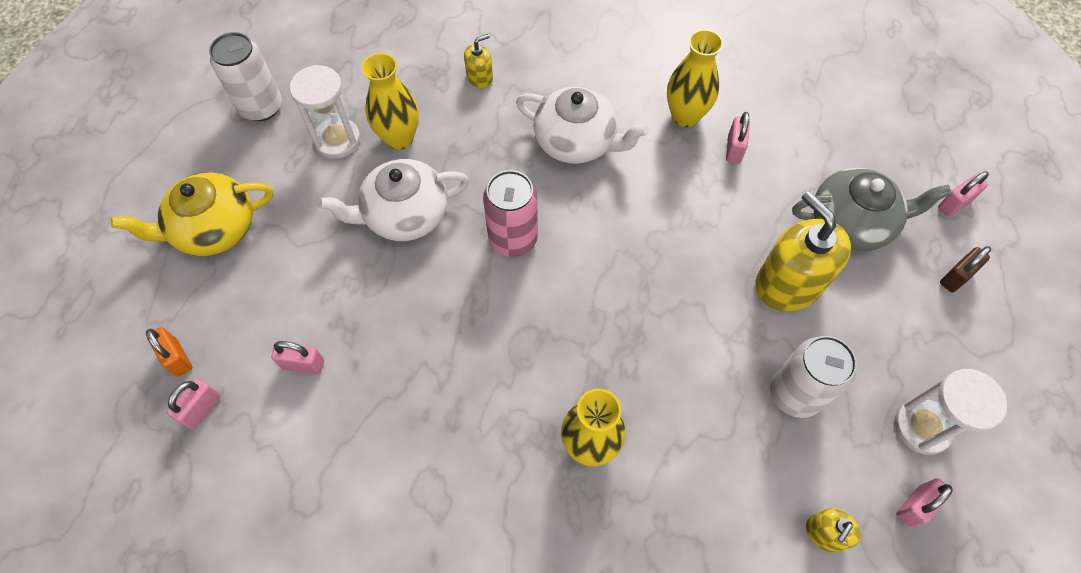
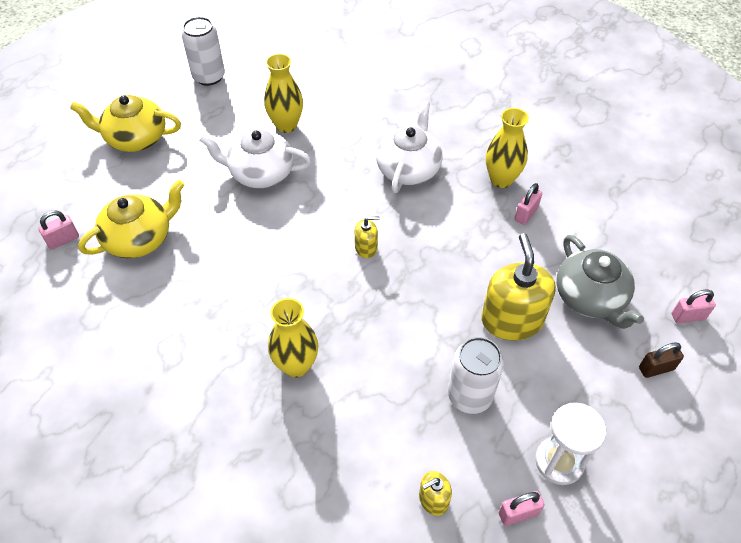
camera: 25 degrees right, 10 degrees down
orange padlock [146,327,192,377] -> none
pink padlock [271,341,324,374] -> yellow teapot [78,180,185,258]
white hourglass [289,65,361,159] -> none
yellow soap dispenser [464,34,493,88] -> yellow soap dispenser moved to [355,216,380,258]
pink can [483,170,538,257] -> none
white teapot [516,86,649,164] -> white teapot turned 120 degrees counterclockwise [376,101,443,193]
grey teapot [792,168,952,251] -> grey teapot turned 45 degrees clockwise [556,235,644,329]

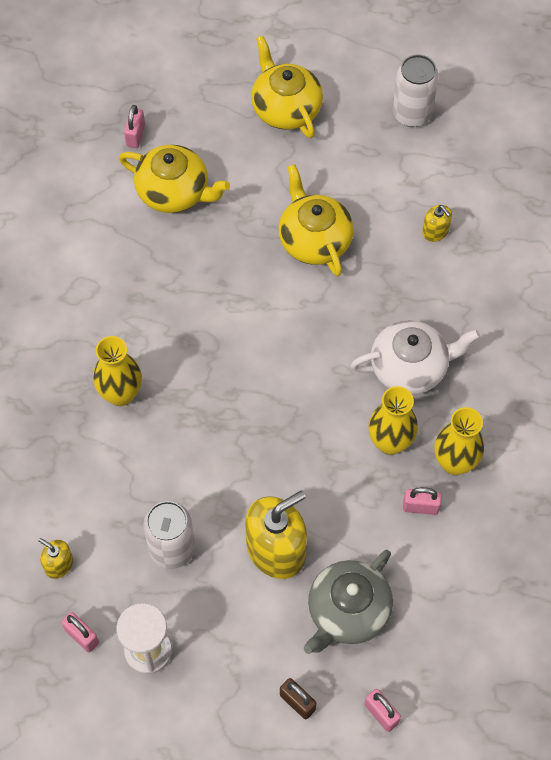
camera: 60 degrees right, 10 degrees up
pink padlock [38,211,79,250] -> pink padlock turned 75 degrees clockwise [124,105,145,148]
white teapot [199,129,311,188] -> yellow teapot [278,164,354,276]
yellow vase [264,54,303,133] -> yellow vase moved to [368,386,418,455]
yellow soap dispenser [355,216,380,258] -> yellow soap dispenser moved to [422,205,452,242]

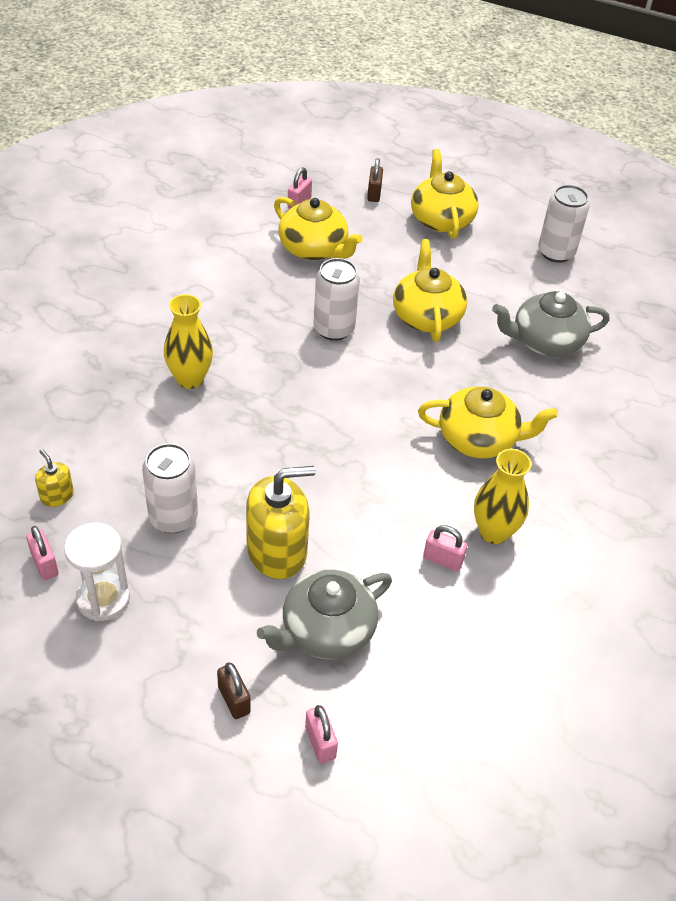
camera: 15 degrees right, 15 degrees down
white teapot [351,320,480,395] -> yellow teapot [418,387,558,459]
yellow vase [368,386,418,455] -> none
yellow soap dispenser [422,205,452,242] -> grey teapot [492,291,610,357]
none -> white can [314,258,360,341]
none -> brown padlock [367,158,383,202]

